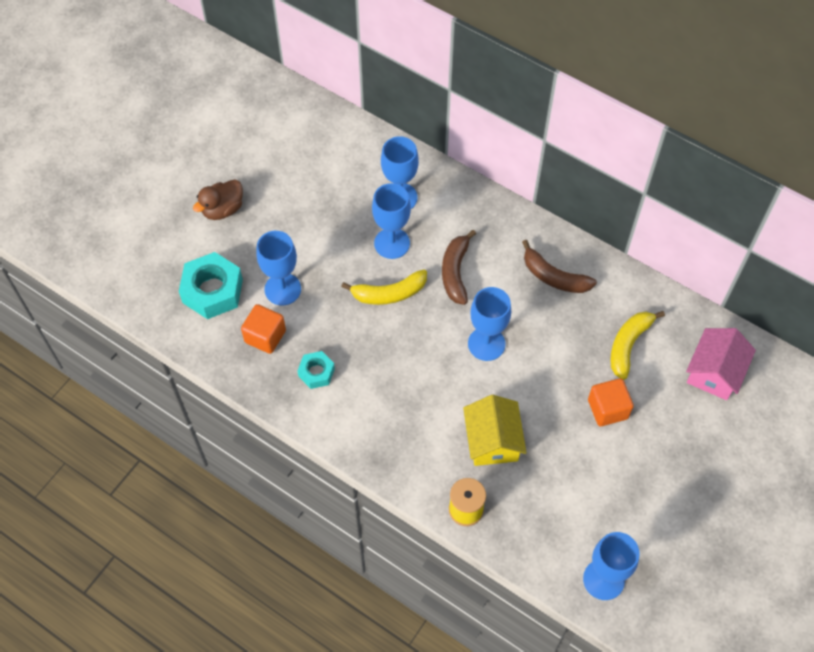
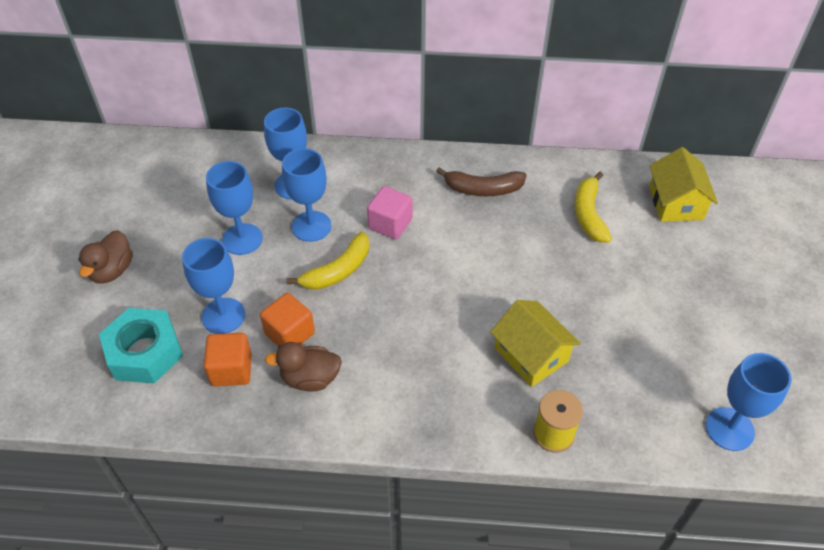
camera: 30 degrees left, 10 degrees down
turquoise nut [298,351,335,389] -> brown duck [265,342,342,392]
brown banana [442,230,476,305] -> pink cube [367,186,412,239]
blue goblet [468,287,511,361] -> blue goblet moved to [206,161,263,255]
orange cube [588,378,634,426] -> orange cube moved to [260,293,315,346]
pink house [686,328,756,400] -> yellow house [649,147,718,222]

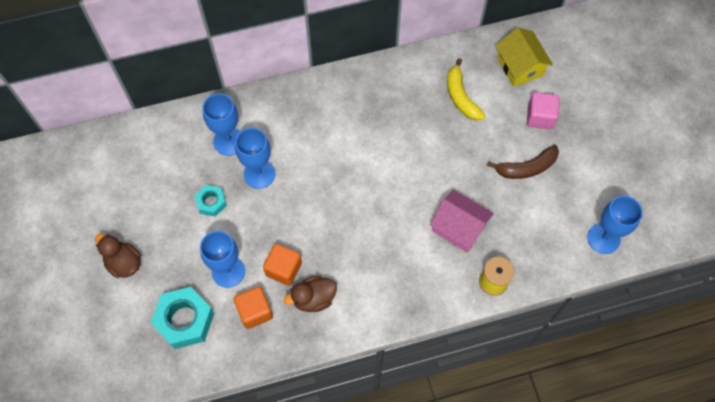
camera: 20 degrees left, 15 degrees up
brown duck [78,230,133,284] -> brown duck turned 135 degrees clockwise [95,234,141,278]
blue goblet [206,161,263,255] -> turquoise nut [195,185,227,217]
yellow banana [286,232,369,290] -> none
pink cube [367,186,412,239] -> pink cube moved to [527,92,560,129]
brown banana [436,167,527,196] -> brown banana moved to [487,145,559,179]
yellow house [490,300,581,387] -> pink house [430,190,494,252]

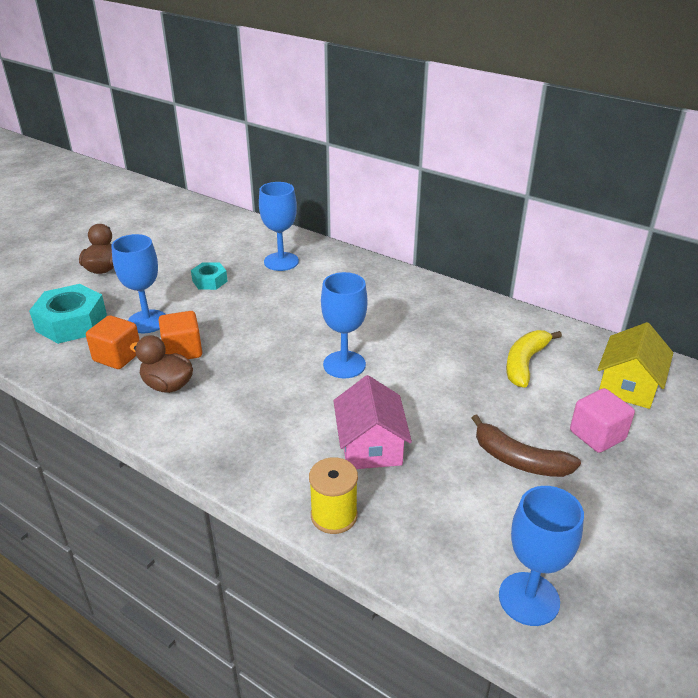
camera: 50 degrees right, 30 degrees down
blue goblet [235,128,275,189] -> blue goblet moved to [321,272,368,378]

